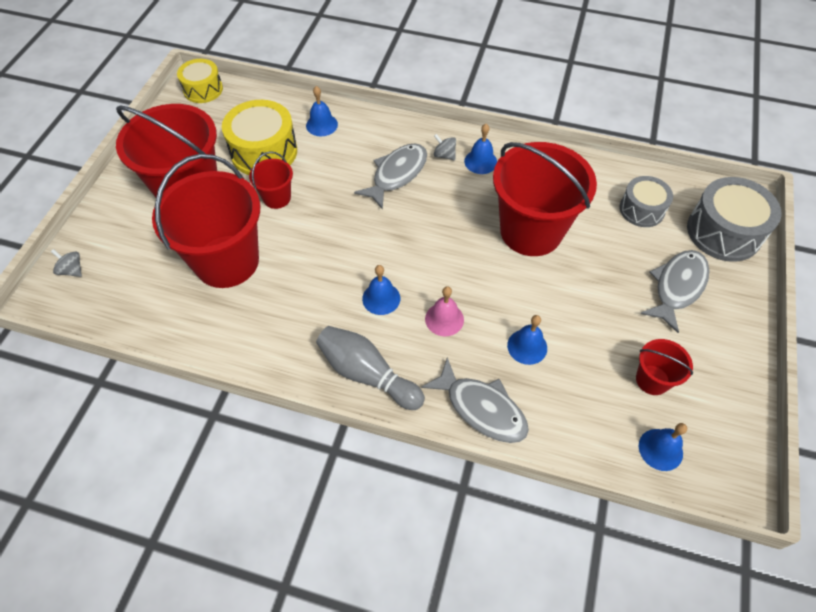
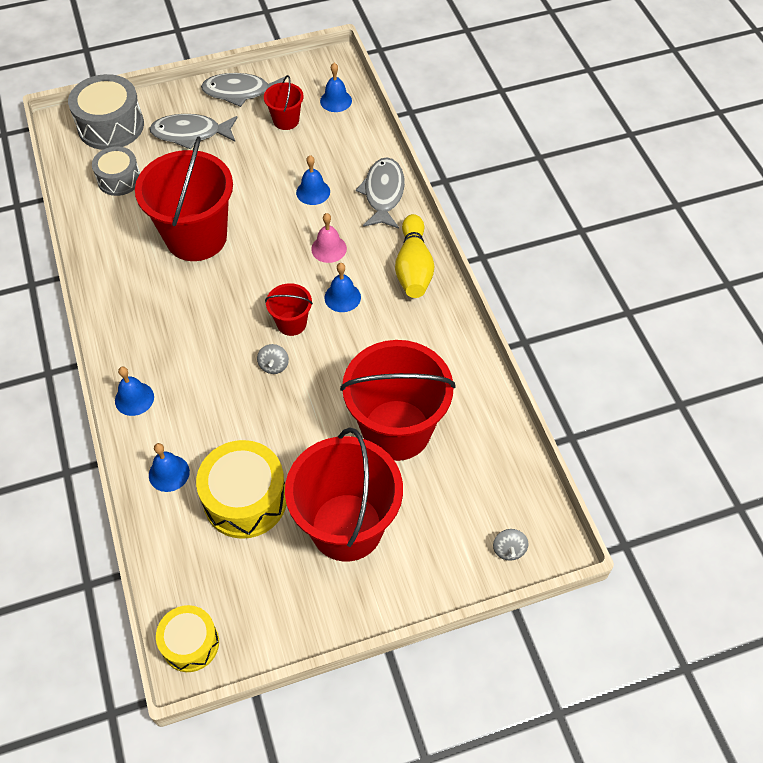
camera: 125 degrees left, 0 degrees up
red bucket [249,151,293,209] -> red bucket moved to [265,283,313,336]
grey bowling pin [316,326,425,410] -> yellow bowling pin [395,214,434,298]
grey fish [354,143,427,210] -> grey fish moved to [201,73,286,107]
grey spinning top [434,134,456,161] -> grey spinning top moved to [257,344,289,374]
blue bell [464,124,497,174] -> blue bell moved to [115,367,154,416]

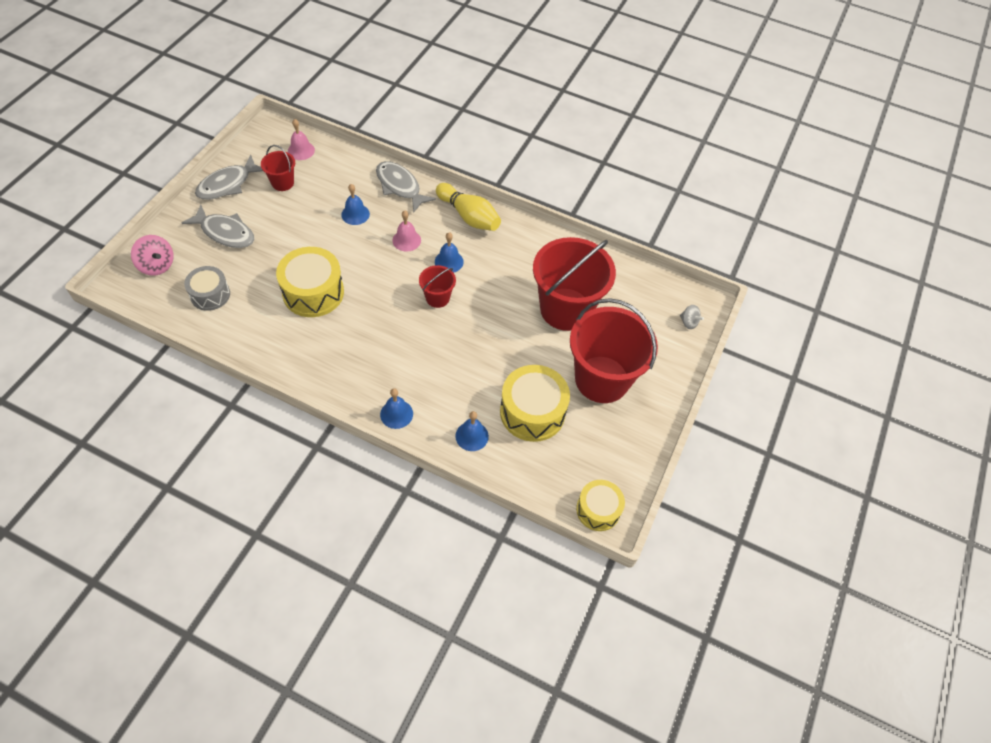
camera: 50 degrees left, 0 degrees up
grey drum [68,74,144,150] -> pink spinning top [131,235,174,276]
red bucket [135,136,233,261] -> yellow drum [276,247,344,317]
grey fish [149,114,238,150] -> grey fish turned 105 degrees counterclockwise [182,205,254,248]
grey spinning top [257,344,289,374] -> none
blue bell [320,63,352,112] -> pink bell [288,119,315,160]

